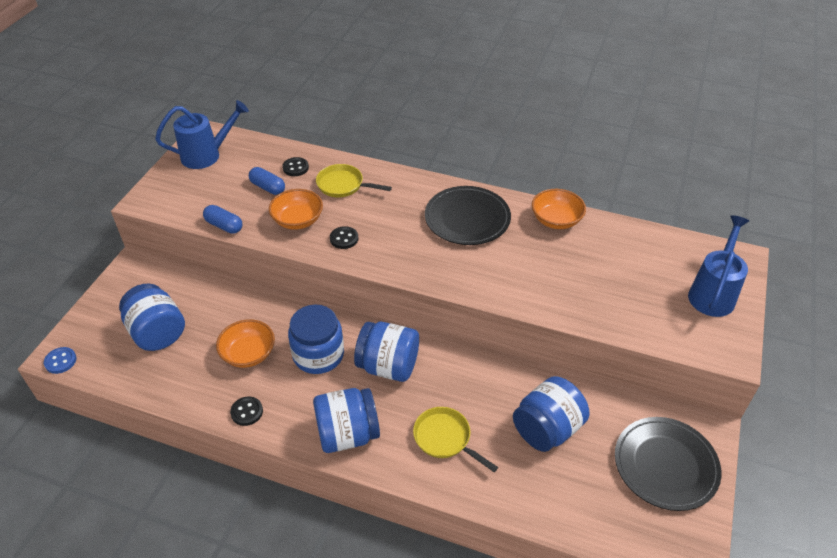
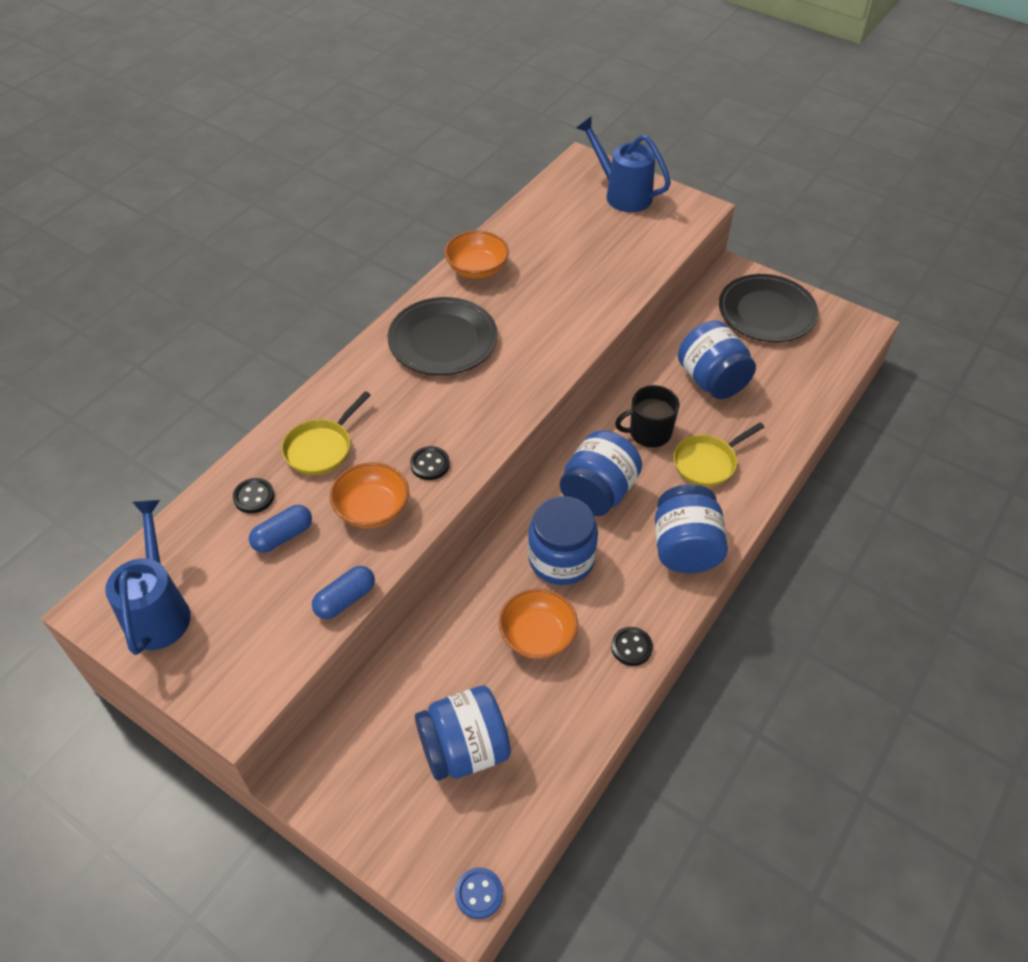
camera: 75 degrees left, 5 degrees up
none -> black mug [615,385,679,448]

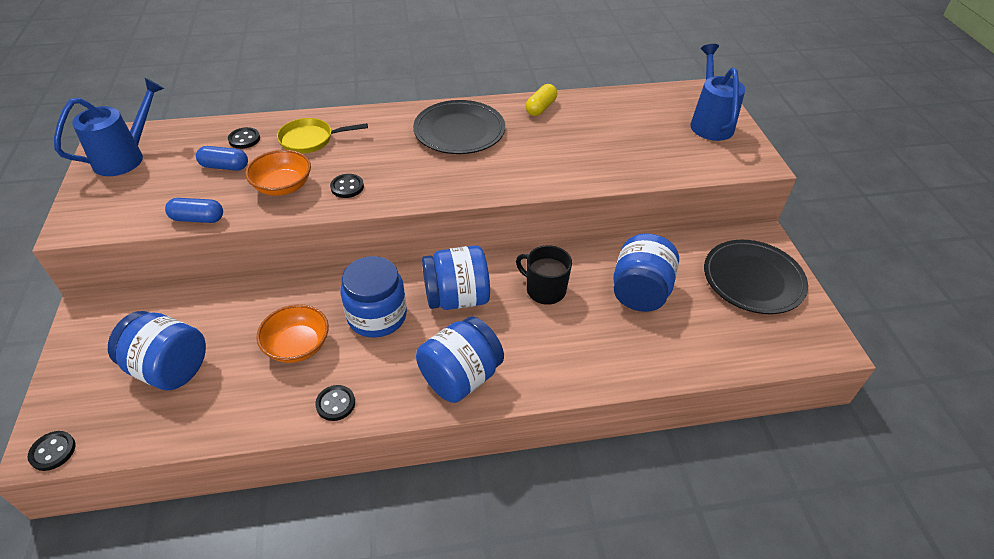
camera: 45 degrees right, 5 degrees down
orange bowl [444,231,509,279] -> yellow capsule [526,84,557,116]
blue button [455,867,503,919] -> black button [28,431,76,471]
yellow pan [673,422,764,487] -> none

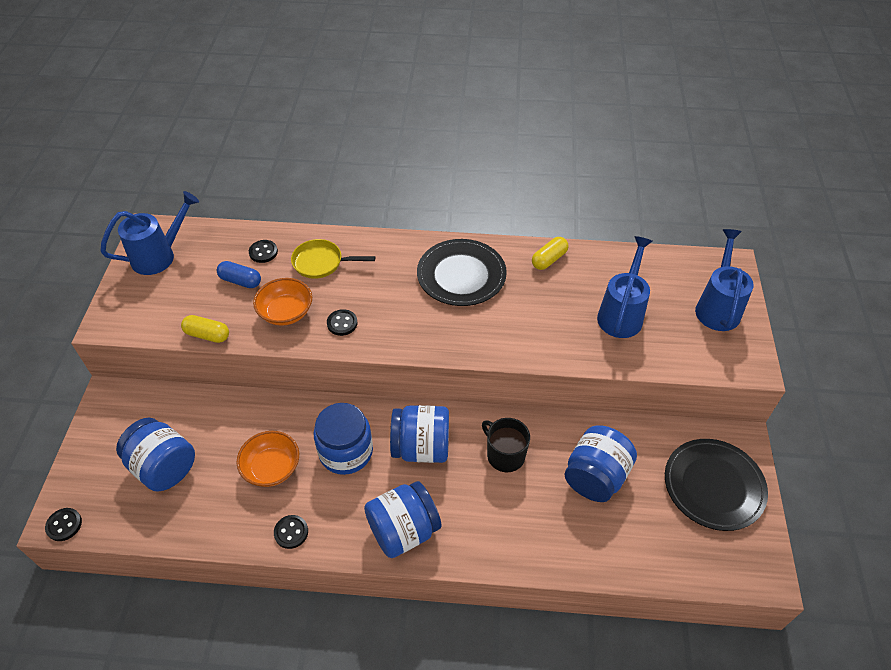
camera: 15 degrees right, 5 degrees up
blue capsule [165,198,223,223] -> yellow capsule [181,315,229,343]
none -> blue watering can [597,236,652,338]

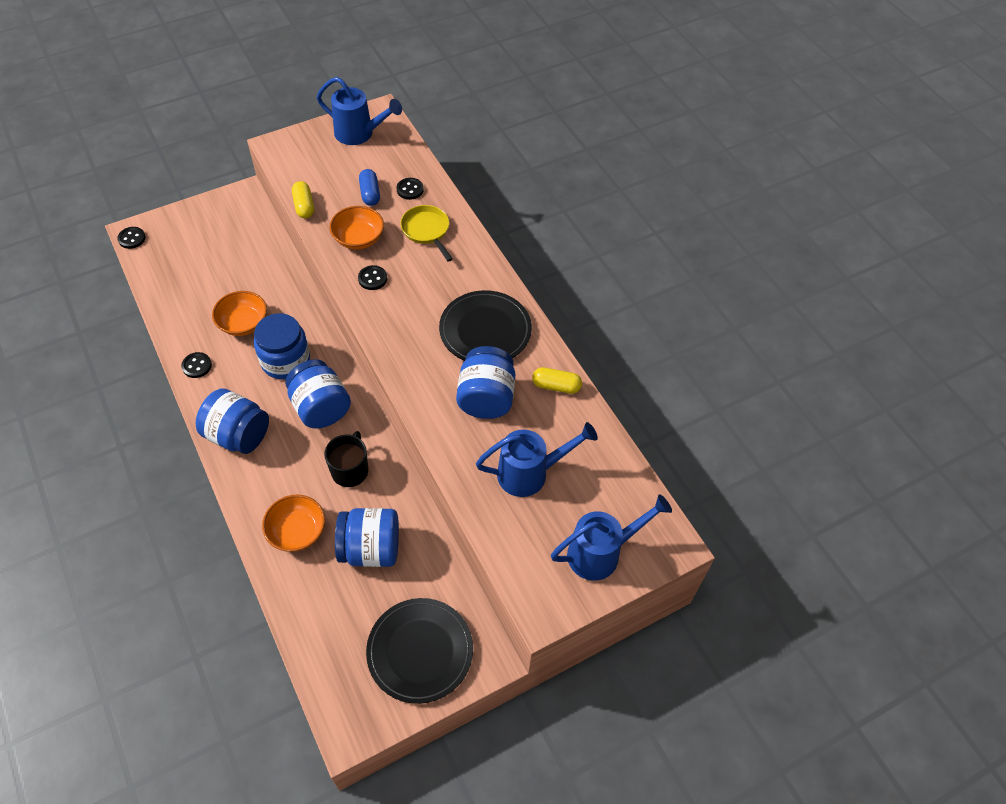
camera: 55 degrees right, 5 degrees up
blue jar [116,418,195,492] -> blue jar moved to [456,346,515,419]
none -> orange bowl [262,495,325,552]

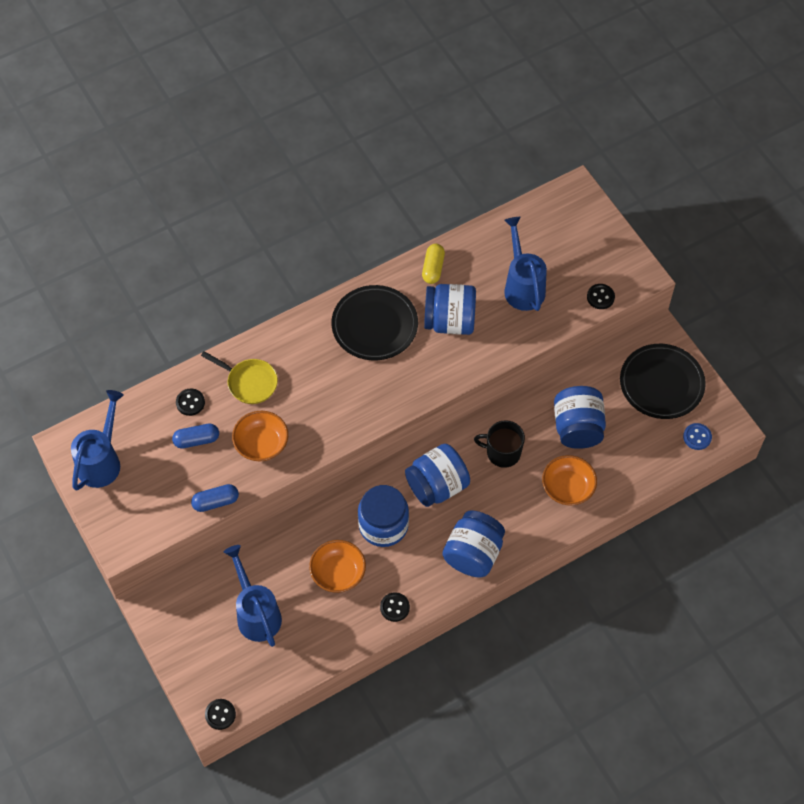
camera: 90 degrees left, 5 degrees up
yellow capsule [292,181,314,218] -> blue capsule [191,484,239,512]
black button [358,265,387,290] -> black button moved to [587,284,615,309]
yellow pan [400,205,453,262] -> yellow pan turned 120 degrees counterclockwise [201,351,278,404]
blue watering can [551,494,672,581] -> blue watering can moved to [224,545,282,647]
none -> blue button [683,423,712,450]

